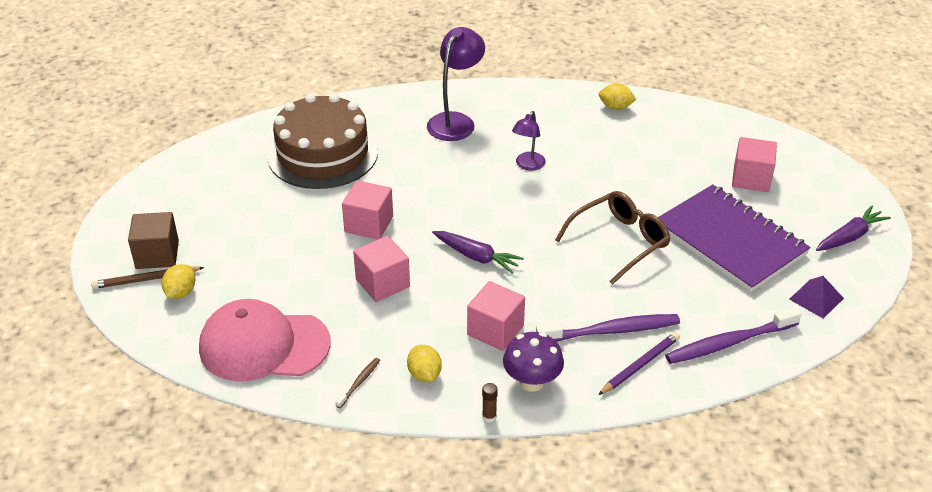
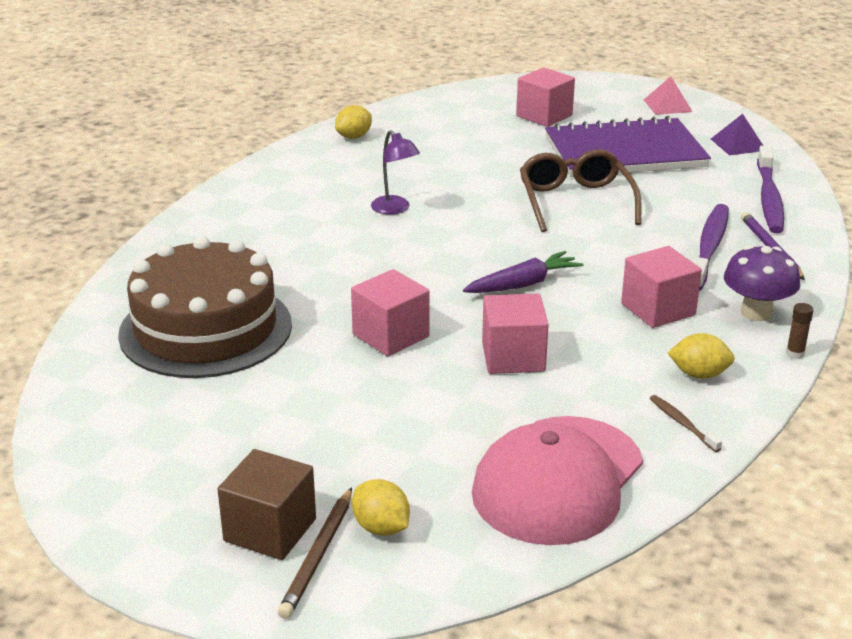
camera: 60 degrees left, 10 degrees down
purple lamp [427,27,485,141] -> none
purple carrot [816,206,891,251] -> pink pyramid [644,76,692,115]

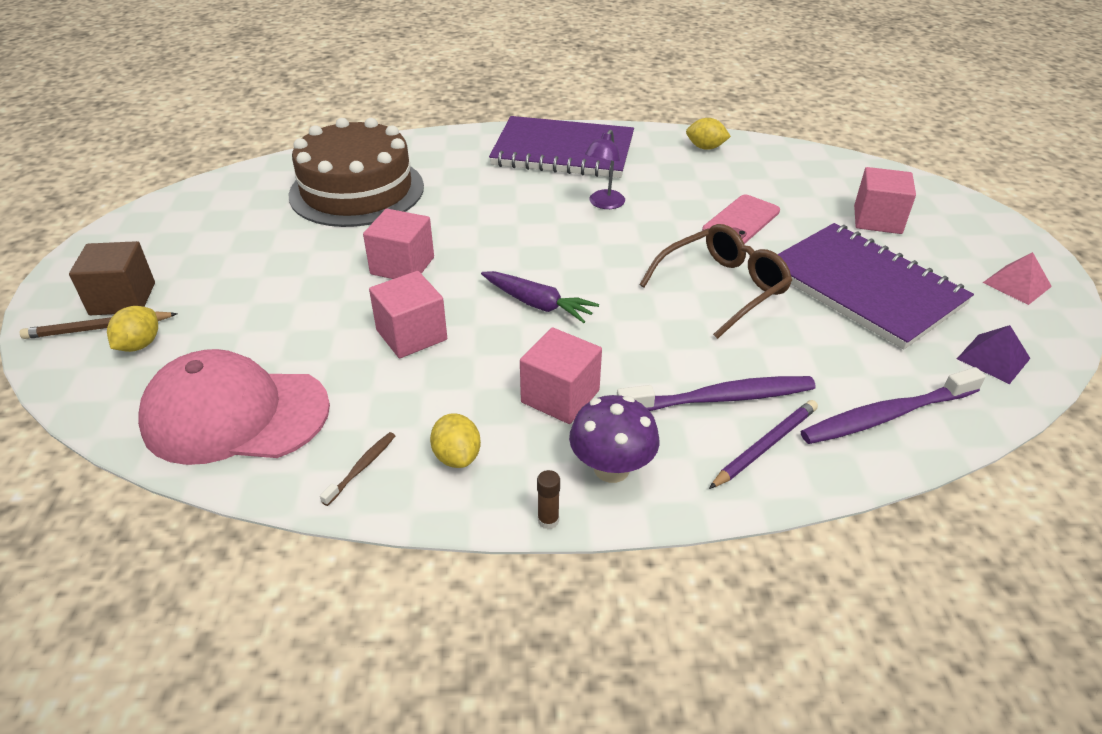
camera: 60 degrees right, 10 degrees up
none -> purple notebook [489,116,634,178]
none -> pink phone [702,195,780,244]

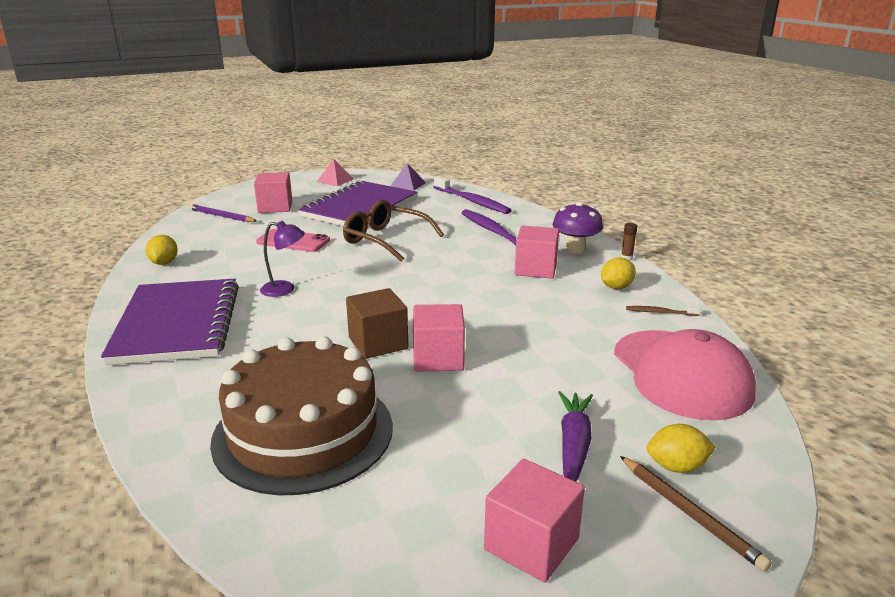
camera: 110 degrees left, 15 degrees down
brown cube [69,241,155,315] -> brown cube moved to [346,288,408,359]
pink cube [369,271,447,358] -> pink cube moved to [484,459,585,582]
purple carrot [481,271,599,323] -> purple carrot moved to [558,391,593,482]
purple pencil [709,400,818,489] -> purple pencil moved to [189,204,257,222]

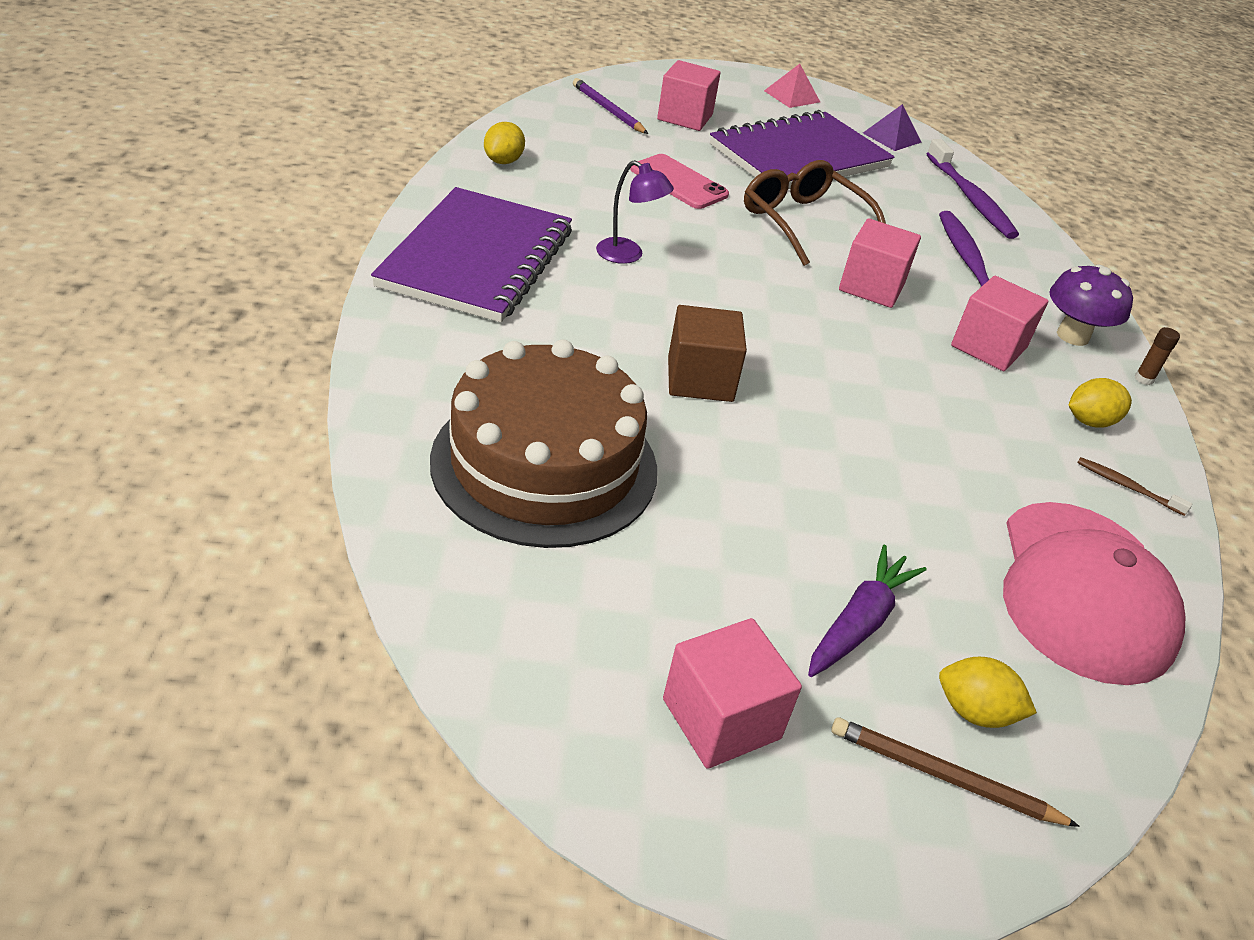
camera: 20 degrees right, 15 degrees up
pink cube [413,304,465,372] -> pink cube moved to [839,218,921,308]
brown pencil [620,456,772,572] -> brown pencil turned 120 degrees clockwise [831,717,1080,827]

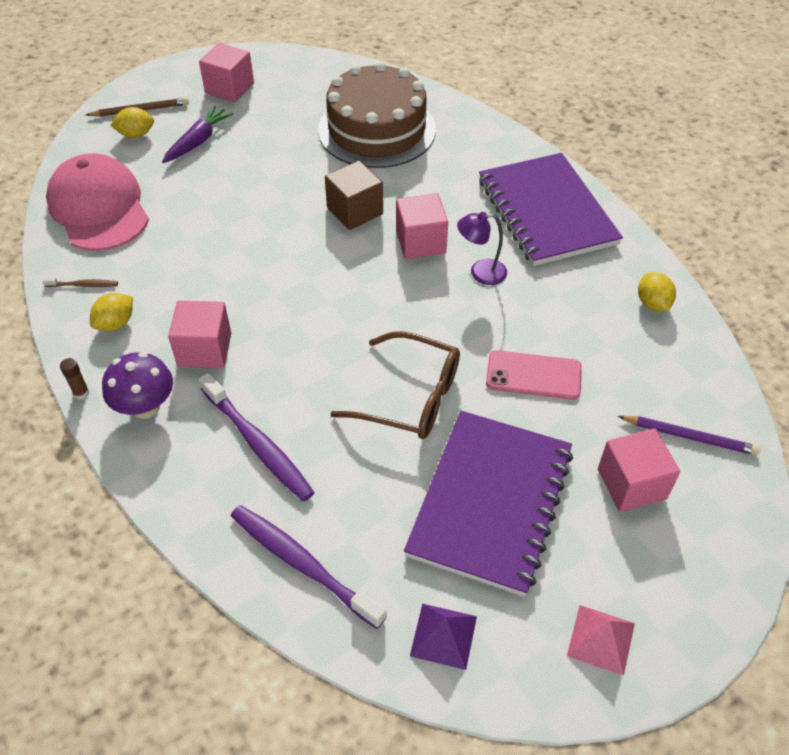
camera: 150 degrees right, 10 degrees up
purple carrot [808,545,927,677] -> purple carrot turned 150 degrees counterclockwise [162,106,233,163]
pink cube [839,218,921,308] -> pink cube moved to [396,193,448,259]

